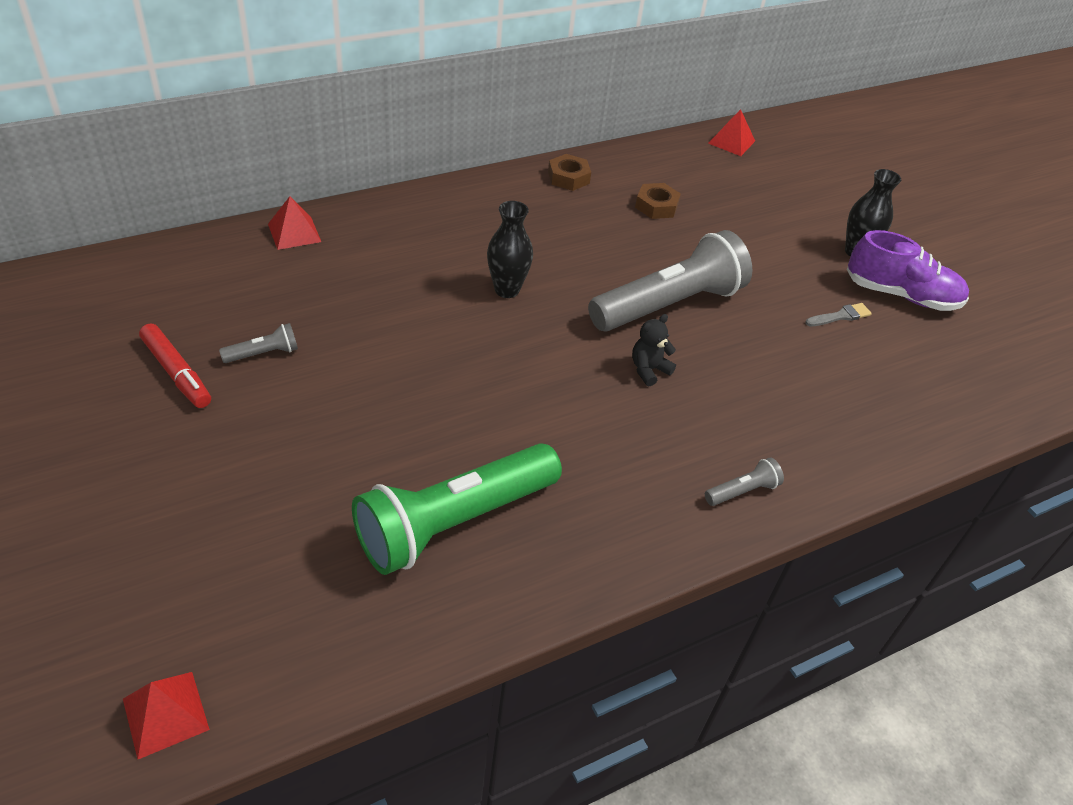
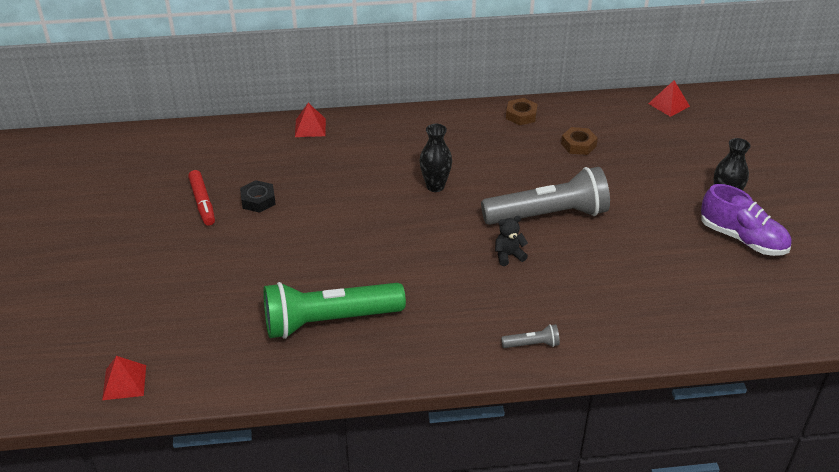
camera: 25 degrees right, 5 degrees down
grey flashlight [219,323,298,363] -> black nut [240,180,276,213]
grey brush [805,303,872,326] -> none

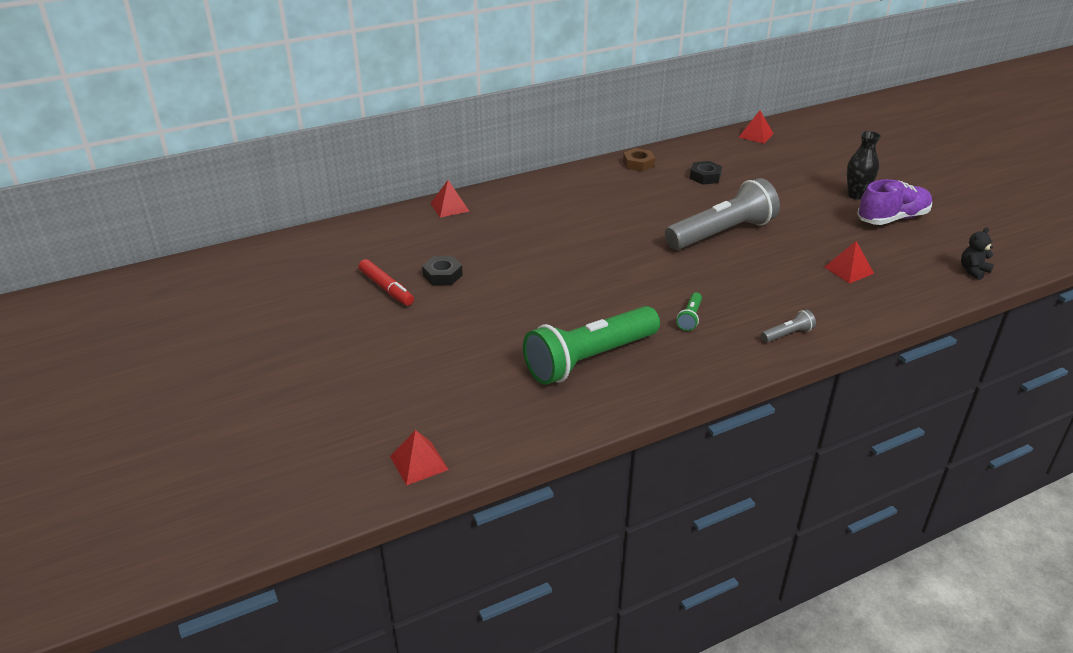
camera: 20 degrees left, 5 degrees down
black vase [420,124,452,192] -> none
black teddy bear [495,216,528,266] -> black teddy bear moved to [961,227,994,280]
brown nut [561,127,598,155] -> black nut [690,161,722,185]
purple shoe [701,184,792,256] -> purple shoe turned 45 degrees counterclockwise [857,179,932,225]
none -> green flashlight [676,292,702,331]
none -> red pyramid [825,241,874,284]

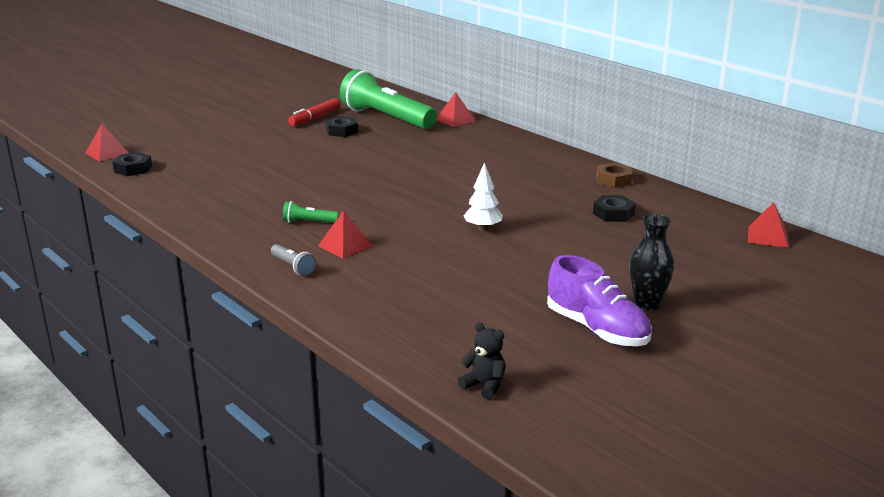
camera: 75 degrees right, 10 degrees down
green flashlight [523,306,660,385] -> green flashlight moved to [340,69,437,129]
grey flashlight [665,178,780,250] -> white tree [463,162,503,231]
red pyramid [825,241,874,284] -> red pyramid moved to [318,210,373,258]
none -> black nut [112,152,152,176]

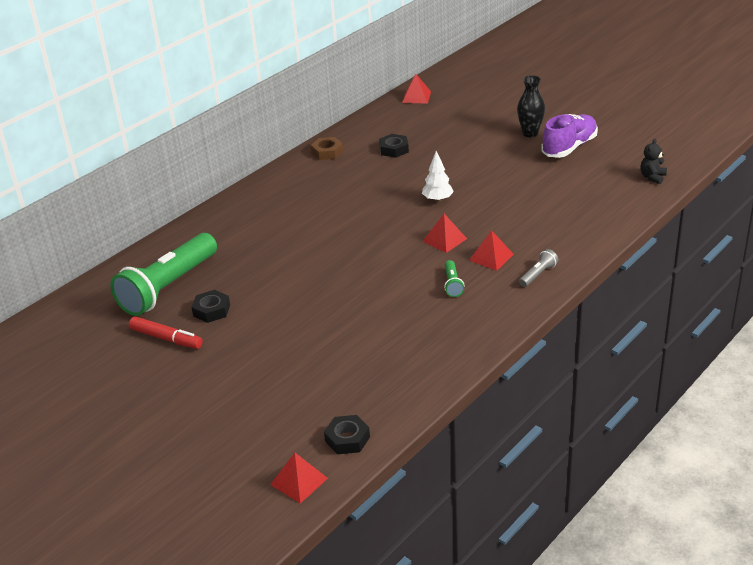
camera: 95 degrees left, 10 degrees up
red pyramid [436,92,476,127] -> red pyramid moved to [423,214,467,253]

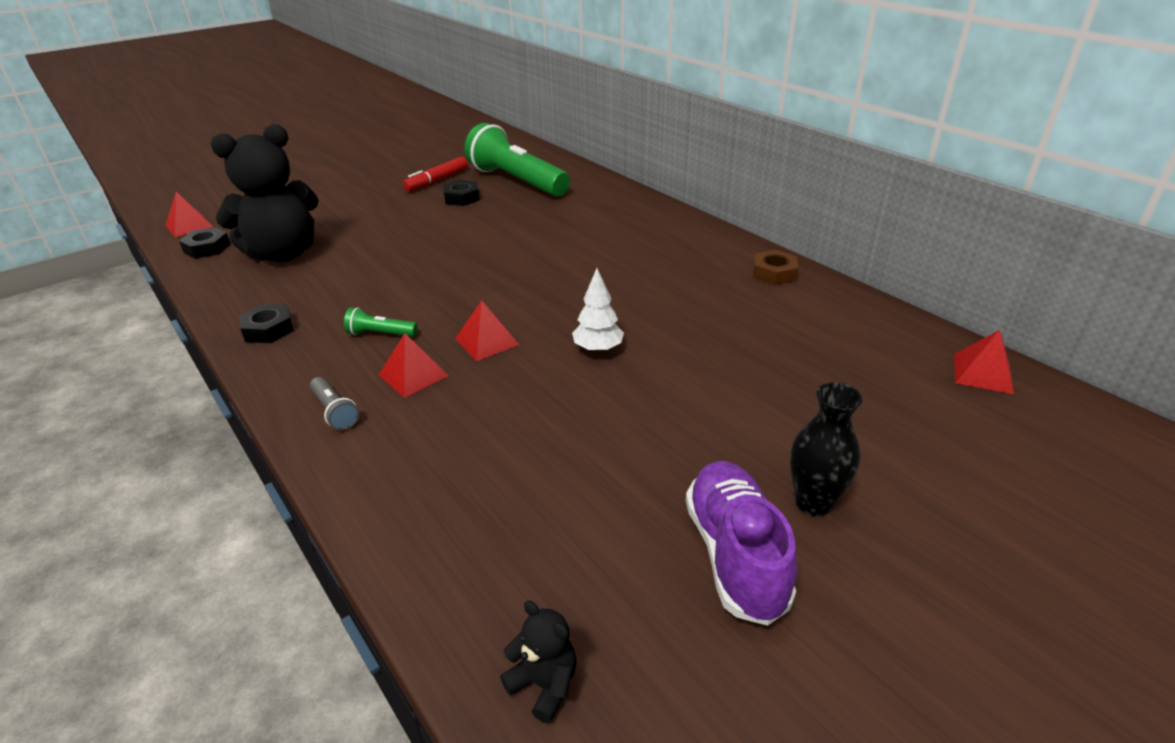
camera: 100 degrees right, 0 degrees up
black nut [379,134,409,158] -> black nut moved to [239,304,294,343]
purple shoe [541,114,598,158] -> purple shoe turned 150 degrees counterclockwise [686,461,797,626]
none -> black teddy bear [211,124,319,262]

